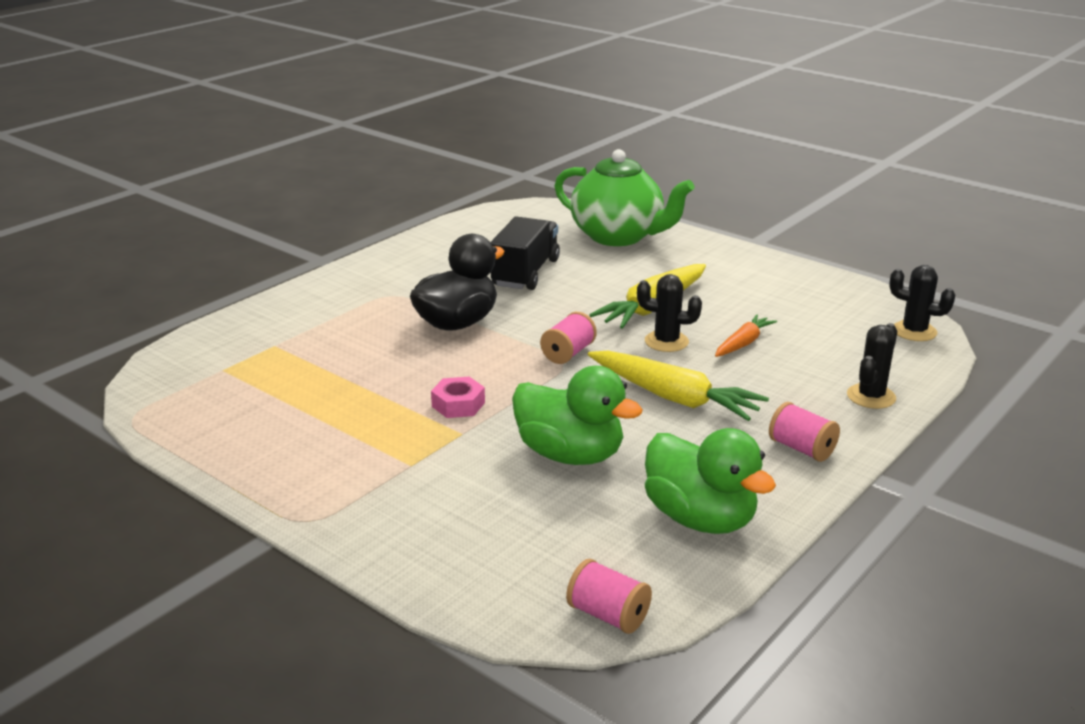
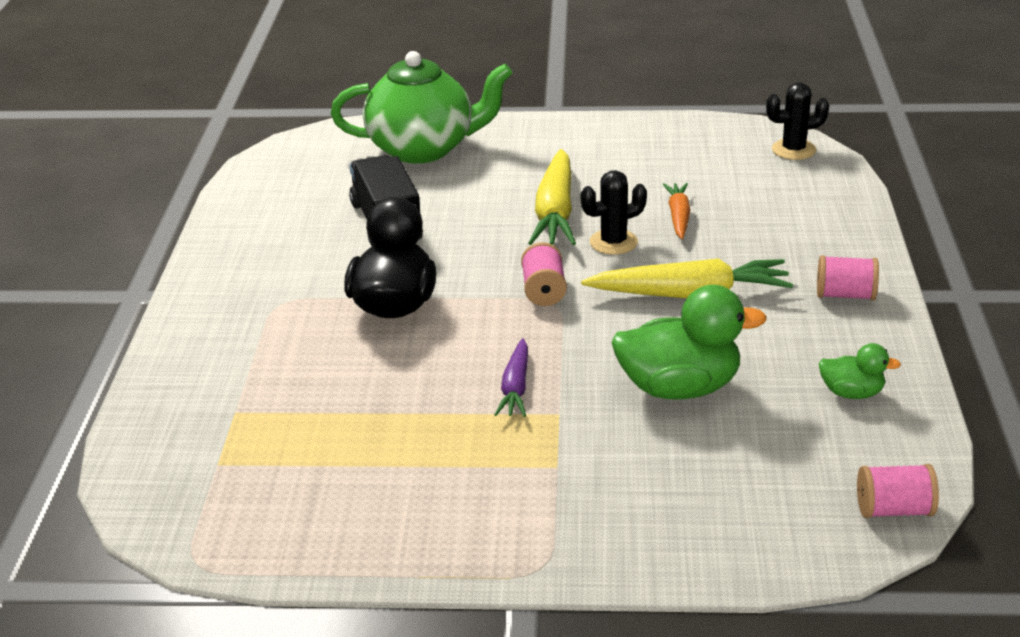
camera: 35 degrees left, 5 degrees up
pink nut [431,377,485,418] -> purple carrot [494,338,528,417]
green duck [645,428,776,534] -> green duck [818,343,901,399], size x0.51
black cactus [847,323,897,409] -> none

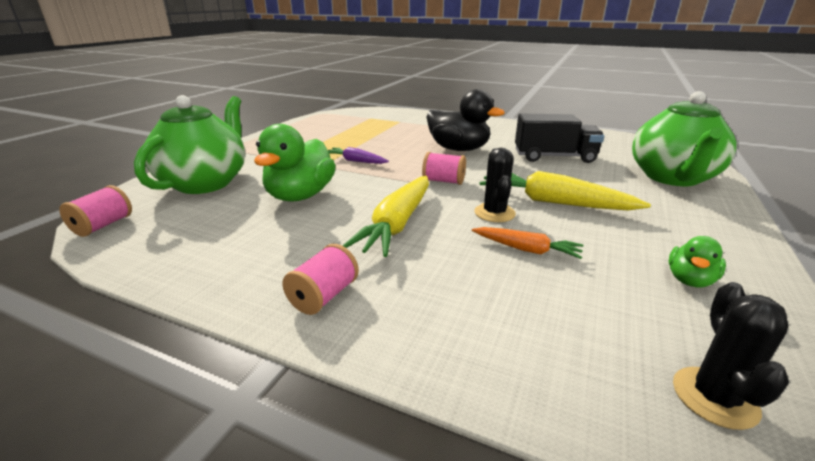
camera: 110 degrees right, 5 degrees down
green duck [818,343,901,399] -> green duck moved to [668,236,726,287]
none -> green teapot [134,95,245,194]

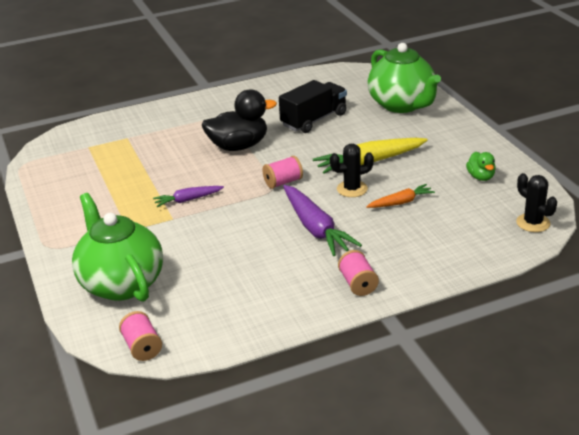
camera: 45 degrees left, 5 degrees up
green duck [254,124,336,202] -> none
yellow carrot [342,176,429,257] -> purple carrot [283,185,362,256]
black cactus [474,148,516,222] -> black cactus turned 60 degrees counterclockwise [330,144,374,197]

